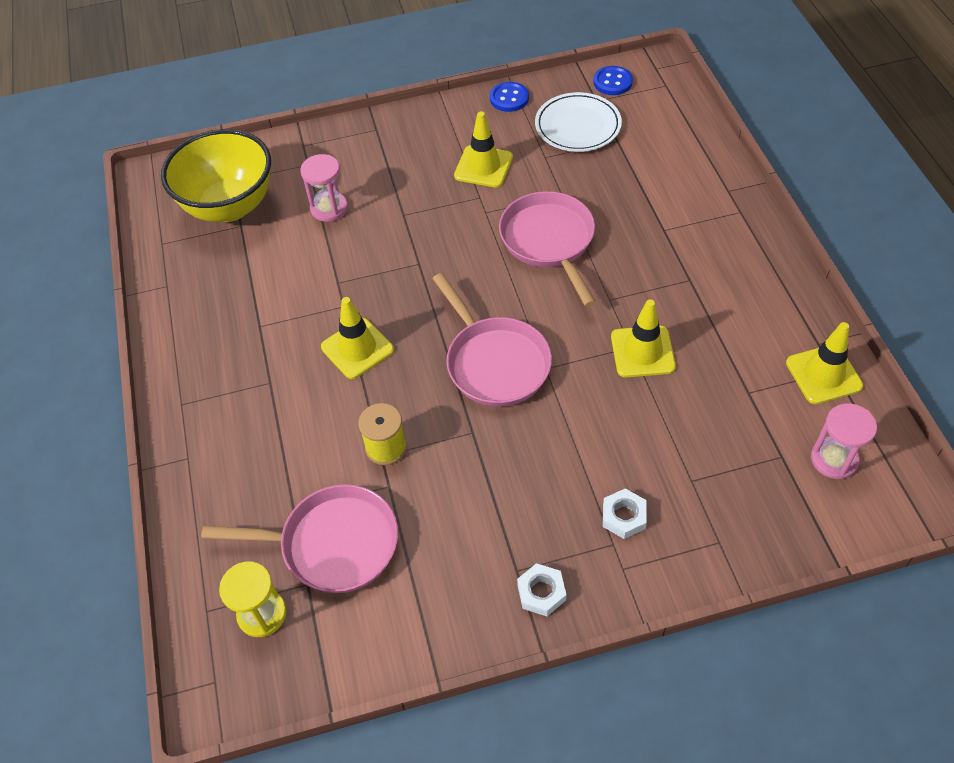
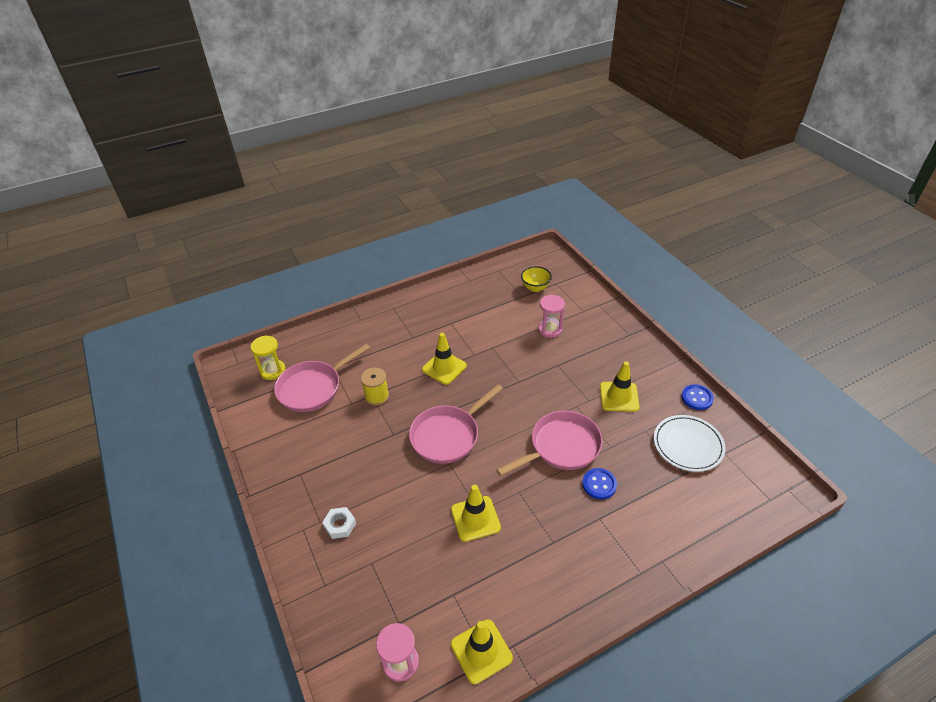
camera: 75 degrees right, 10 degrees down
yellow bowl [161,129,271,222] -> yellow bowl [521,266,552,292], size x0.48
pink pan [201,484,398,593] -> pink pan turned 60 degrees clockwise [274,344,370,412]
white nut [517,563,567,616] -> none
blue button [593,66,633,95] -> blue button moved to [582,468,617,499]

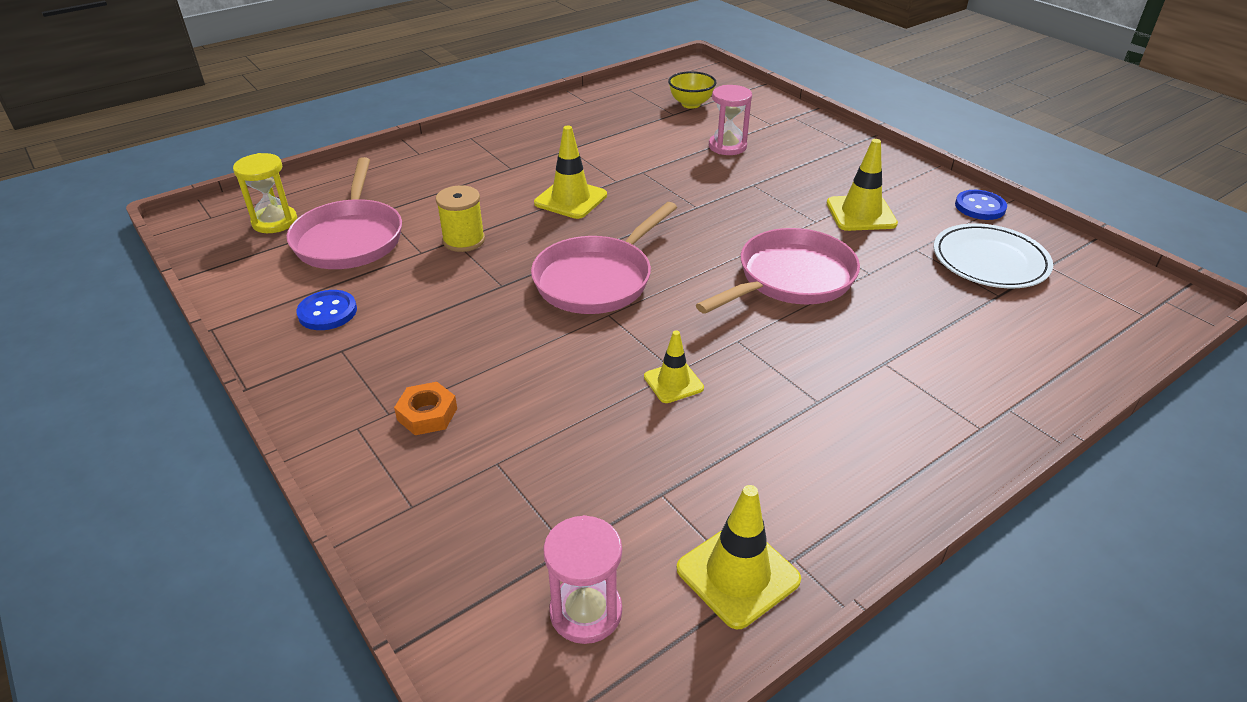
camera: 10 degrees left, 5 degrees down
pink pan [274,344,370,412] -> pink pan turned 45 degrees counterclockwise [287,157,402,269]
white nut [322,507,356,539] -> orange nut [394,382,457,435]
yellow traffic cone [451,485,501,542] -> yellow traffic cone [644,330,704,403], size x0.63
blue button [582,468,617,499] -> blue button moved to [296,290,357,330]

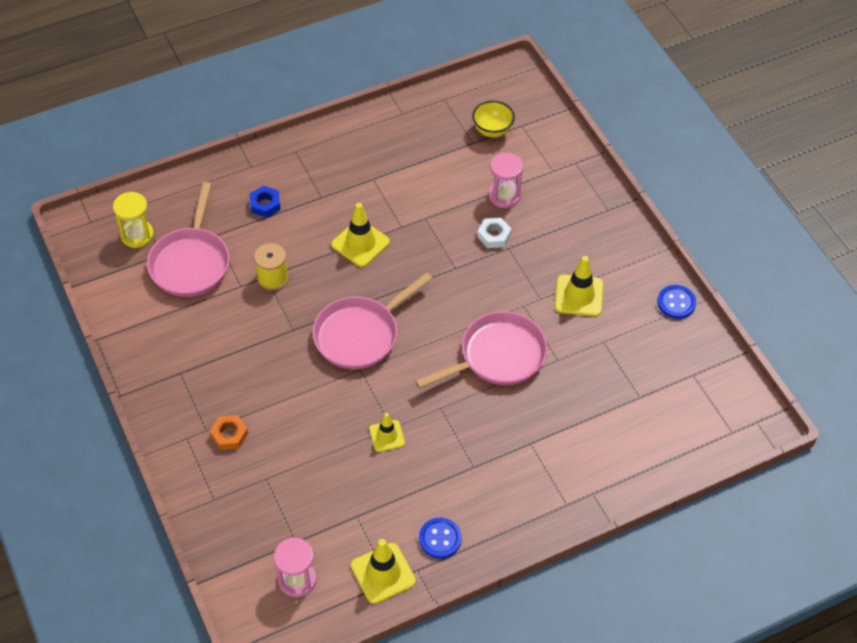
camera: 10 degrees right, 15 degrees up
blue button [296,290,357,330] -> blue button moved to [419,518,462,559]
white plate [934,223,1053,288] -> none
none -> blue nut [249,186,281,218]
none -> white nut [477,218,511,248]

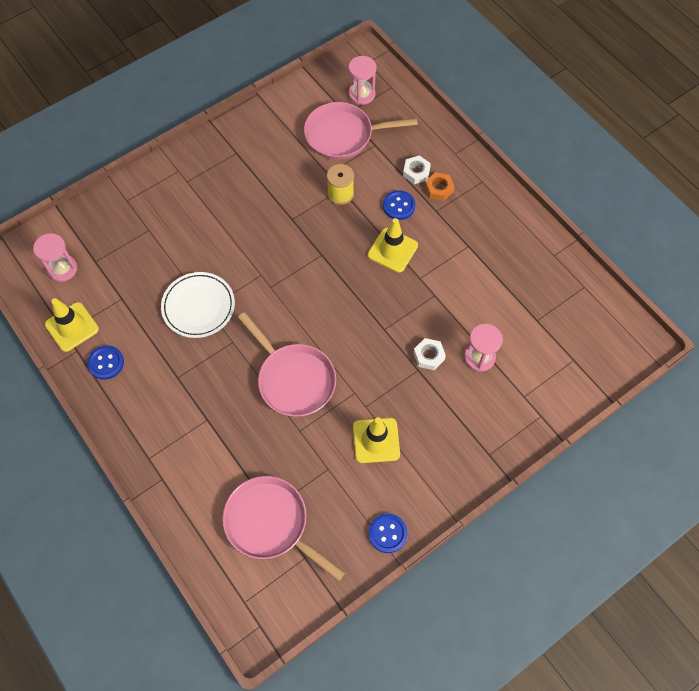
camera: 80 degrees right, 10 degrees up
yellow hourglass [113,192,154,248] -> pink hourglass [349,56,377,105]
orange nut [210,415,248,450] -> orange nut moved to [425,172,455,201]
blue nut [249,186,281,218] -> white nut [403,155,431,184]
pink pan [312,272,432,370] -> pink pan moved to [222,476,345,581]
yellow traffic cone [369,413,405,452] -> white plate [161,272,235,338]
yellow bowl [472,101,515,138] -> none
none -> blue button [383,190,416,220]

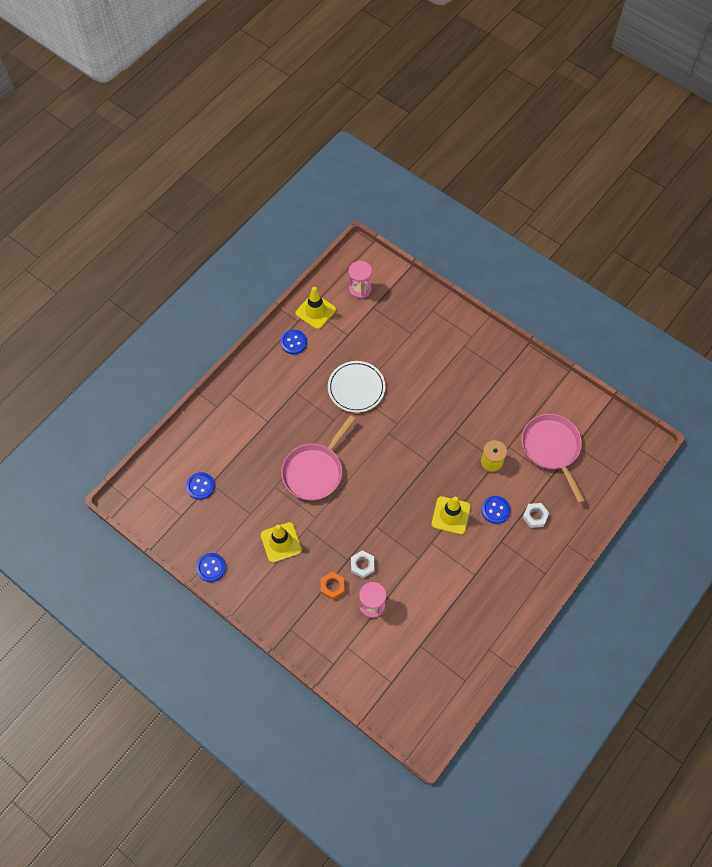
camera: 75 degrees right, 0 degrees up
pink pan [222,476,345,581] -> blue button [186,472,215,500]
pink hourglass [349,56,377,105] -> none
orange nut [425,172,455,201] -> orange nut moved to [321,572,345,600]

